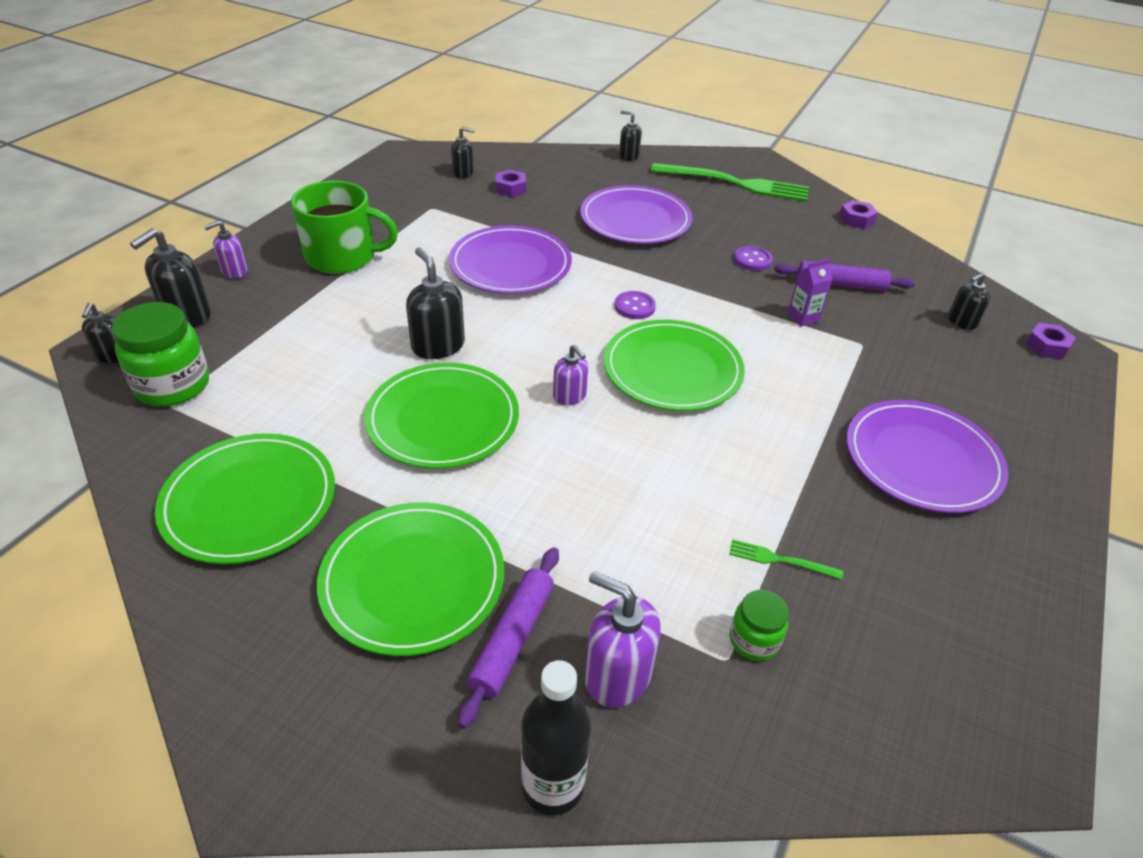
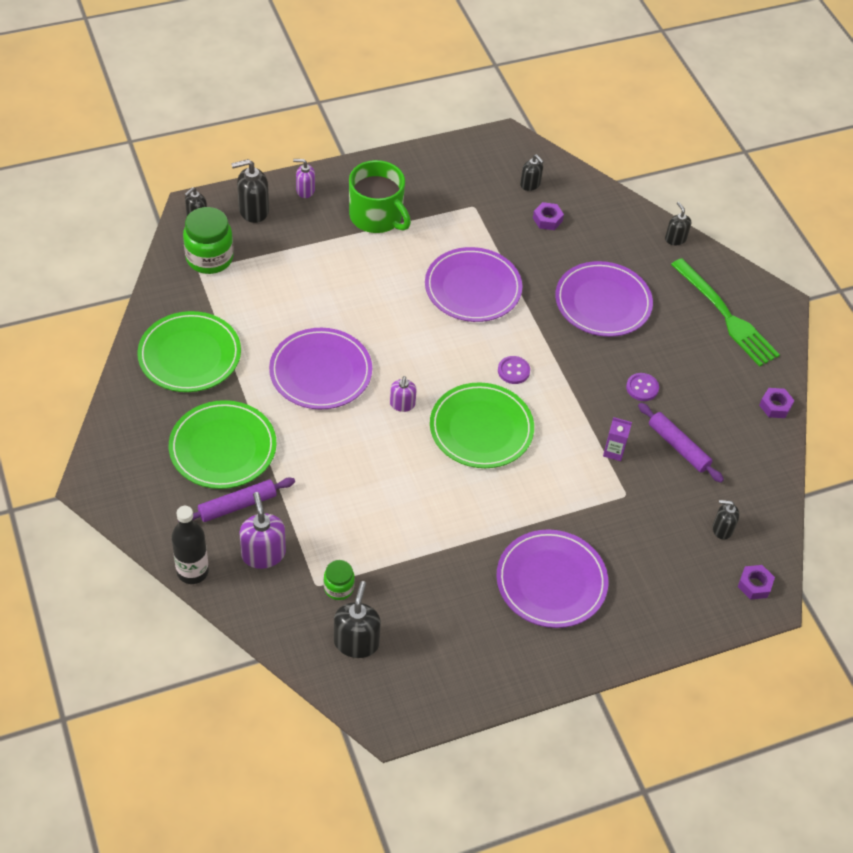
camera: 40 degrees right, 10 degrees up
green plate [364,363,519,469] -> purple plate [269,328,372,409]
black soap dispenser [406,247,465,359] -> black soap dispenser moved to [334,581,381,658]
green fork [729,539,843,580] -> none

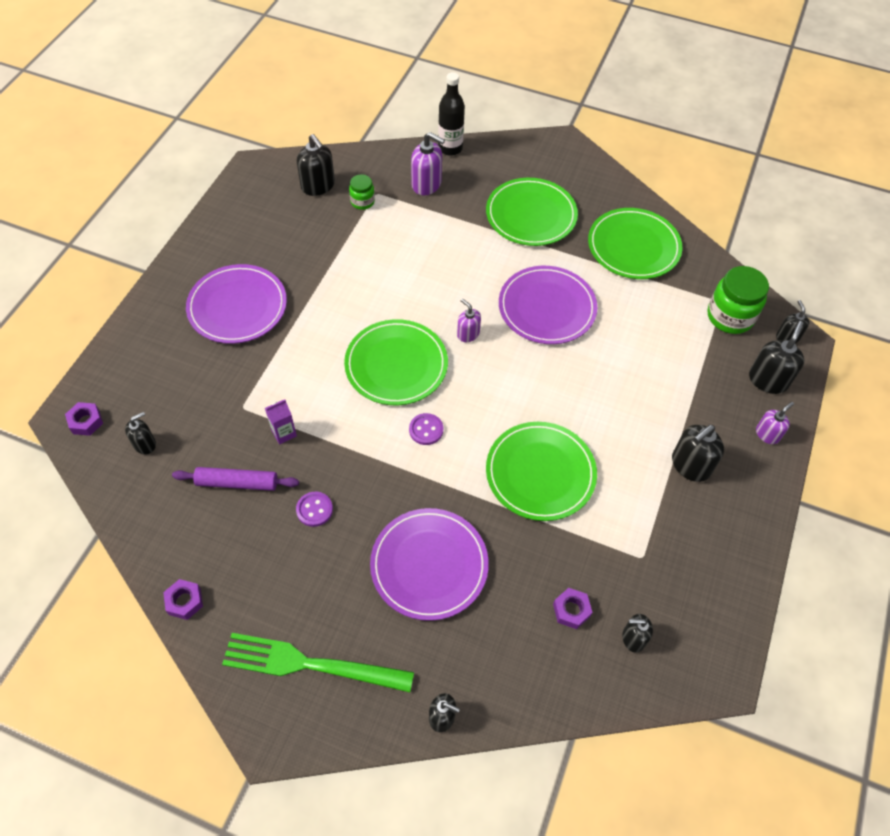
camera: 135 degrees right, 5 degrees up
purple rolling pin [178,477,295,522] -> none
green mug [349,160,411,233] -> black soap dispenser [672,425,724,482]
purple plate [425,247,522,322] -> green plate [486,422,597,521]

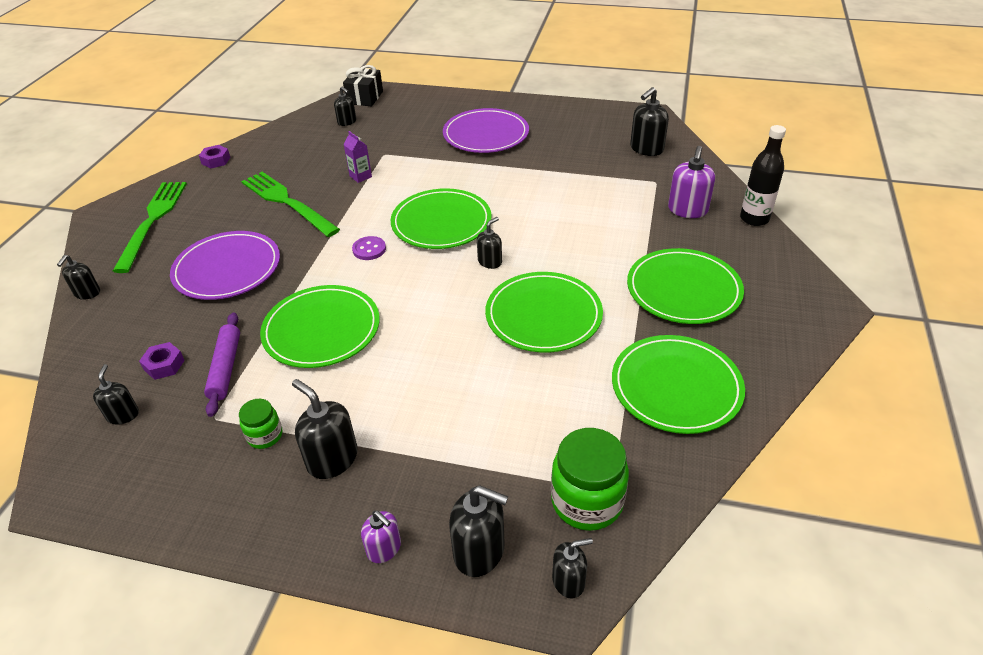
camera: 85 degrees right, 15 degrees down
purple nut [65,402,103,436] -> black gift [343,65,383,106]
purple rolling pin [172,467,299,491] -> purple rolling pin moved to [204,312,240,417]
purple button [296,492,333,527] -> green fork [241,172,340,237]
green jar [349,174,375,210] -> green jar moved to [239,399,282,449]
purple soap dispenser [457,298,481,342] -> black soap dispenser [477,217,502,269]
purple plate [499,266,597,344] -> green plate [485,272,603,353]

